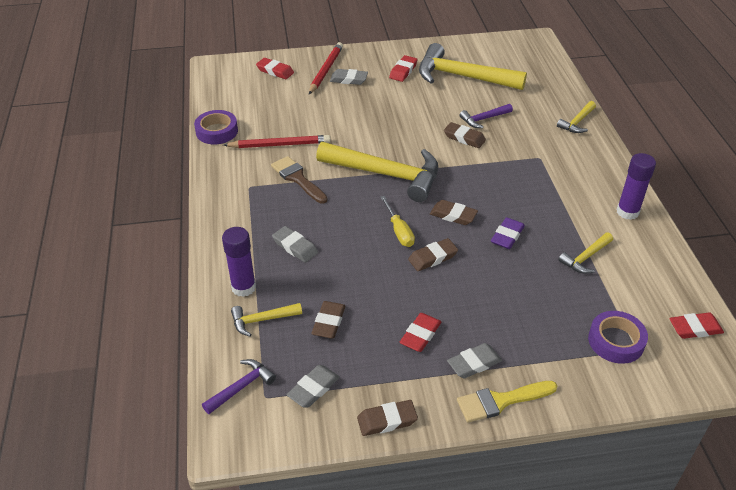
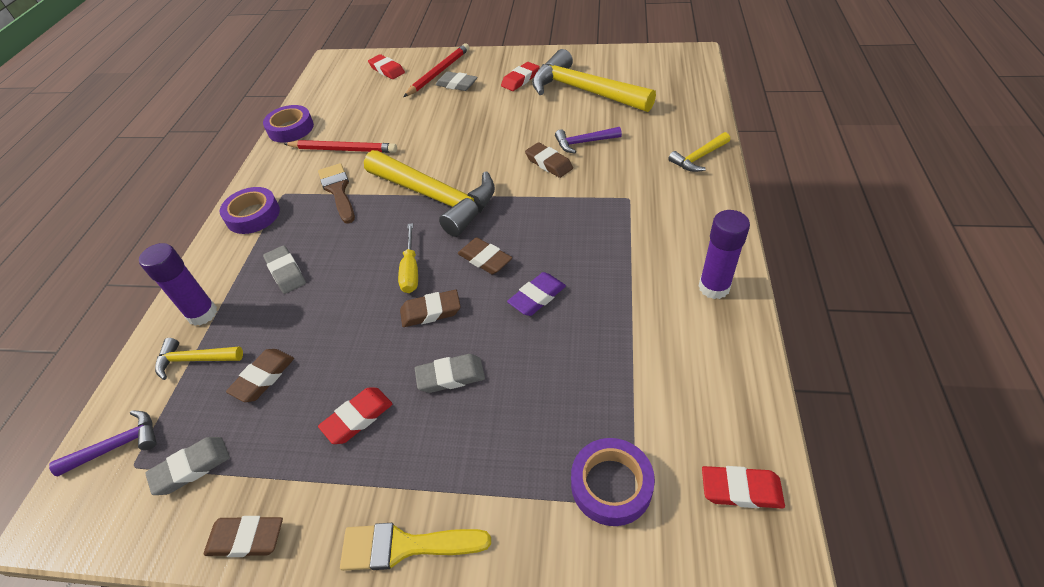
camera: 20 degrees right, 5 degrees up
grey eraser [447,343,502,378] -> grey eraser moved to [415,354,485,393]
yellow hammer [558,232,613,274] -> none
none -> purple tape [220,187,280,234]

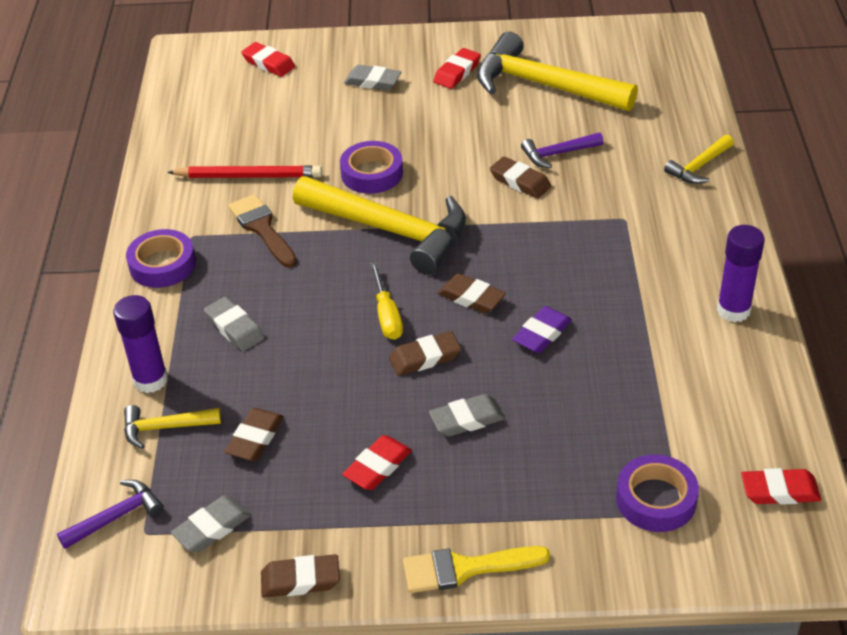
camera: 10 degrees left, 5 degrees down
purple tape [263,105,314,143] -> purple tape moved to [340,141,403,194]
red pencil [403,43,470,97] -> none

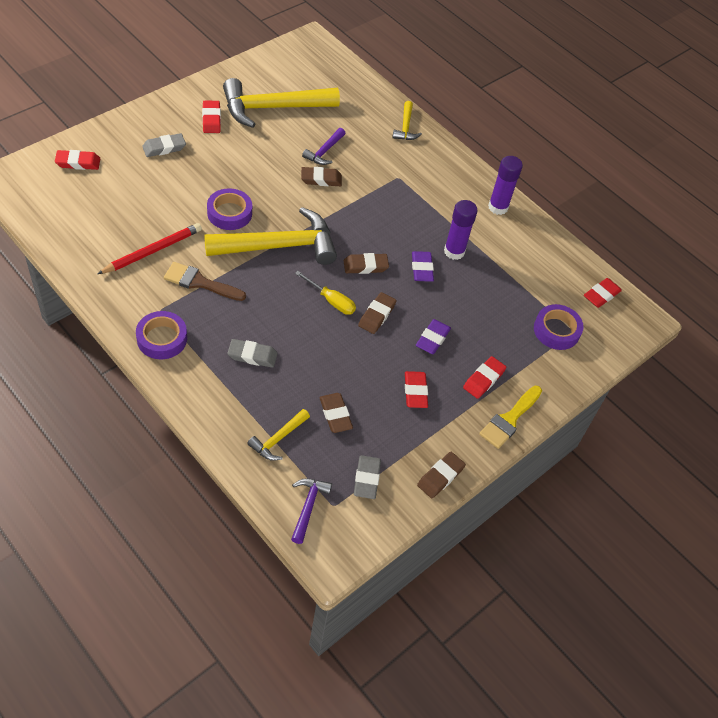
camera: 50 degrees left, 10 degrees up
purple glue stick [113,295,168,393] -> purple glue stick moved to [444,200,478,260]
grey eraser [429,394,505,437] -> purple eraser [416,319,451,354]
none -> red eraser [463,356,506,399]

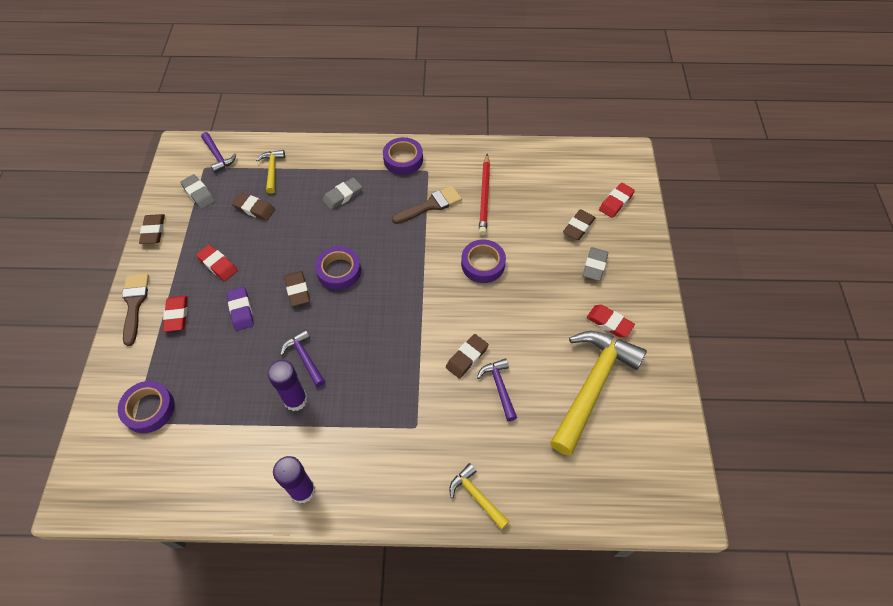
camera: 140 degrees right, 5 degrees up
yellow hammer [204,207,337,265] -> none
yellow screwdriver [295,271,356,315] -> purple tape [315,246,361,290]
brown eraser [344,253,389,274] -> brown eraser moved to [563,209,596,240]
purple eraser [412,251,434,282] -> purple hammer [280,330,325,387]
yellow brush [479,386,542,449] -> brown brush [122,274,149,346]
red eraser [584,278,622,308] -> none

